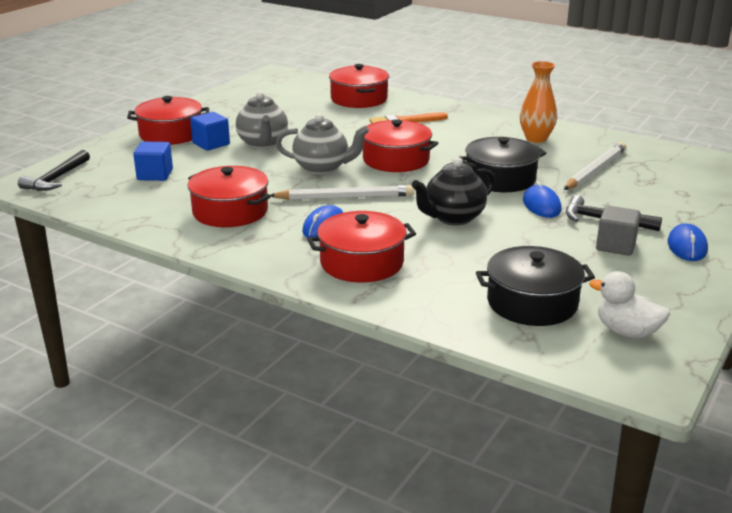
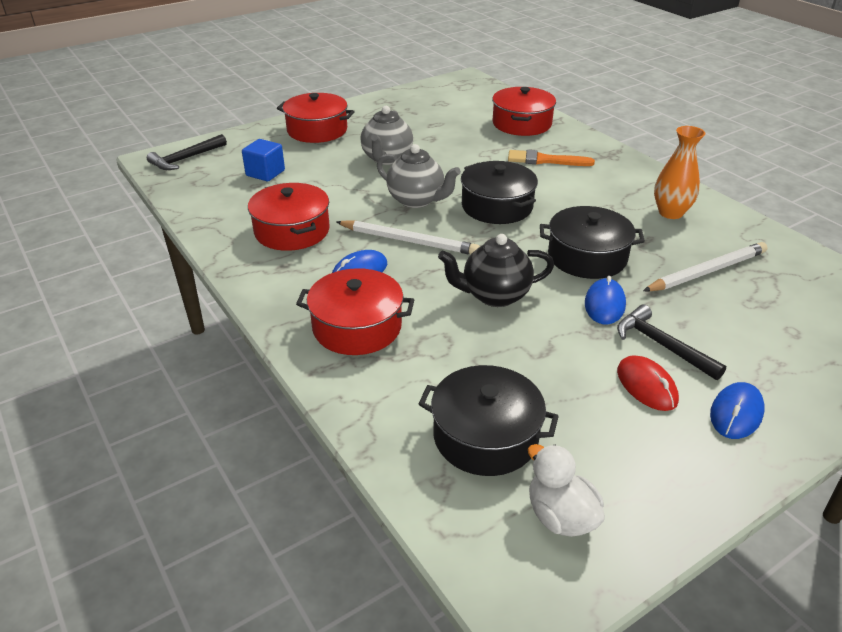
camera: 25 degrees right, 10 degrees up
blue cube [190,112,230,151] -> none
red pot [356,119,438,172] -> black pot [461,161,538,224]
grey cube [596,206,641,256] -> red mouse [617,355,679,411]

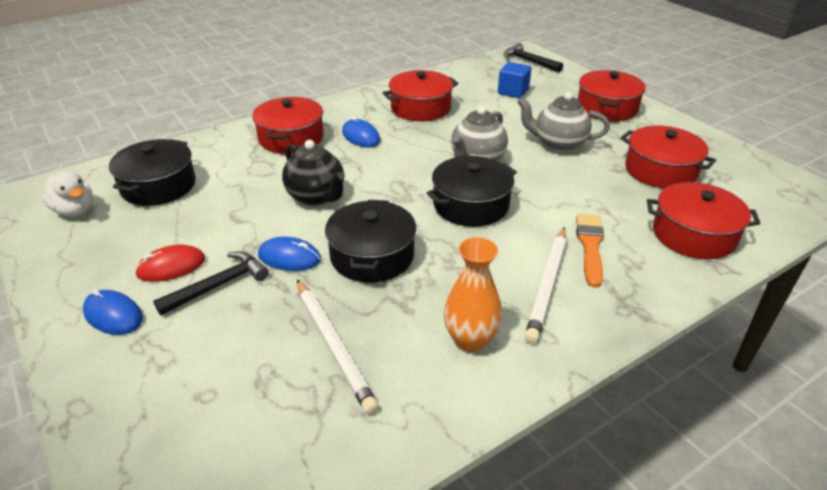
camera: 90 degrees right, 0 degrees up
white pencil [336,220,480,255] -> white pencil moved to [525,227,566,344]
black teapot [438,234,554,307] -> black teapot turned 150 degrees clockwise [282,140,345,206]
white duck [528,444,605,537] -> white duck turned 75 degrees clockwise [42,170,93,217]
none -> red pot [621,126,716,189]

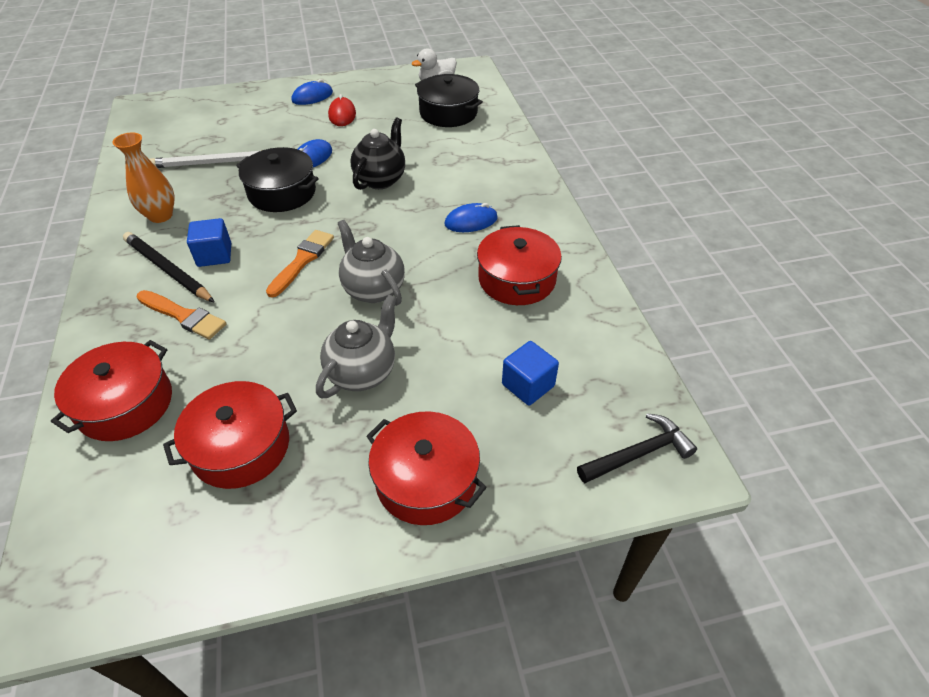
camera: 110 degrees right, 10 degrees up
black hammer [153,251,269,315] -> none
red pot [252,97,324,154] -> none
black teapot [282,140,345,206] -> black teapot turned 135 degrees clockwise [351,118,405,190]
black pot [427,156,517,227] -> orange brush [266,230,334,298]
white pencil [525,227,566,344] -> black pencil [123,232,215,303]
none -> blue cube [187,218,231,267]

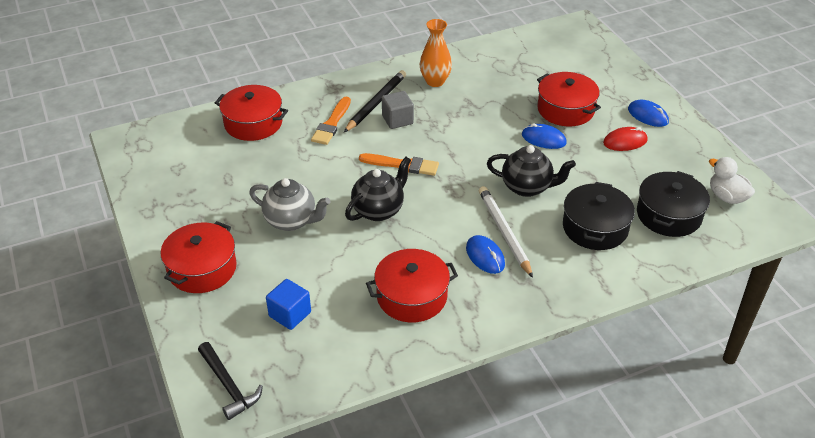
camera: 80 degrees right, 5 degrees down
white pencil [149,150,262,168] -> white pencil moved to [479,186,533,278]
red pot [163,381,297,489] -> red pot moved to [537,72,601,126]
blue cube [187,218,231,267] -> grey cube [382,91,414,129]
black pot [236,147,319,212] -> black pot moved to [563,182,635,250]
grey teapot [338,220,405,306] -> black teapot [345,157,411,221]

